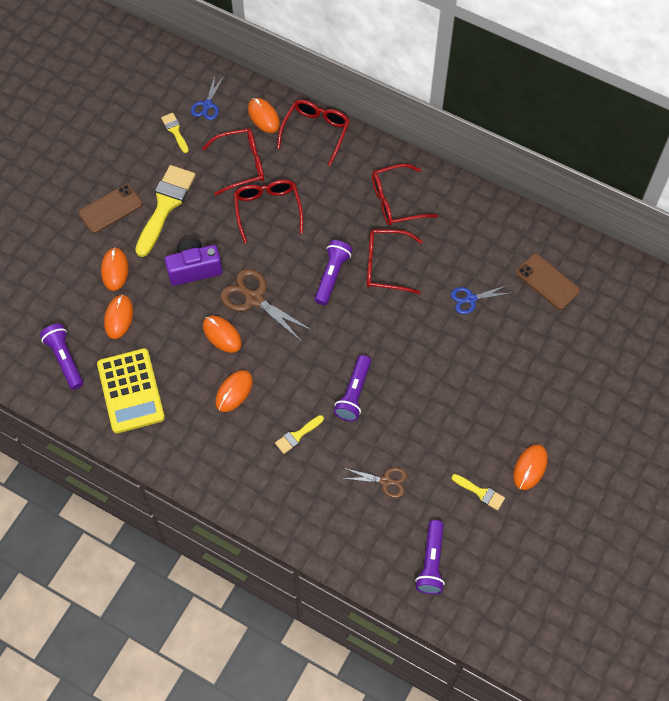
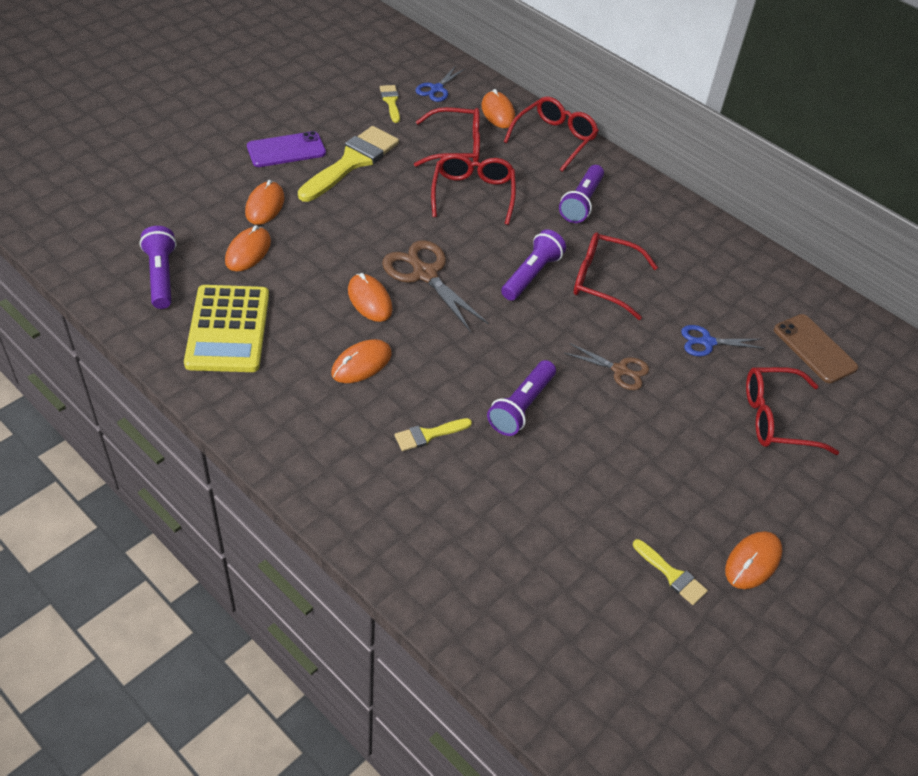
camera: 10 degrees right, 15 degrees down
brown phone [78,184,143,233] -> purple phone [247,131,326,167]
purple camera [165,238,223,286] -> none
brown scissors [341,467,407,498] -> brown scissors moved to [564,343,649,390]
red glasses [372,164,438,226] -> red glasses moved to [746,367,839,455]
purple flashlight [415,520,445,594] -> purple flashlight moved to [559,165,604,223]

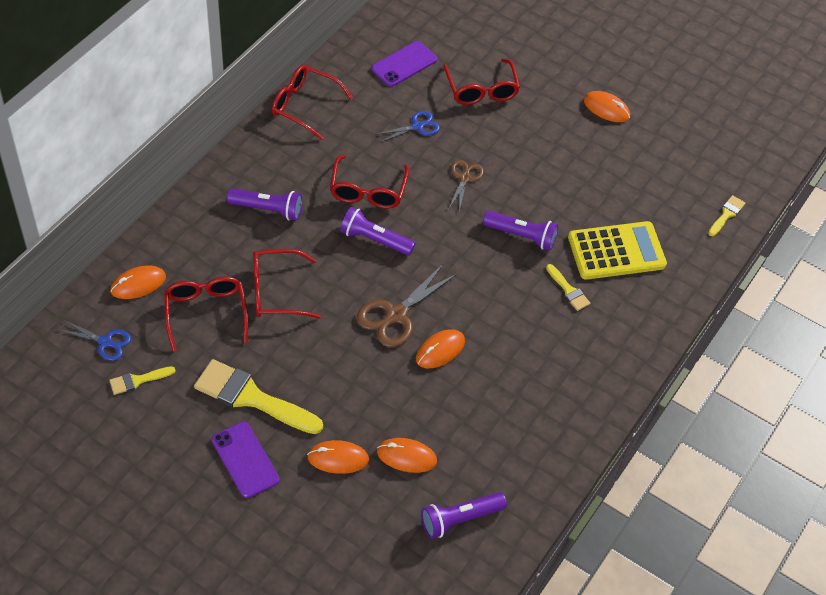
camera: 100 degrees left, 5 degrees up
yellow calculator [184,285,269,372] -> yellow calculator moved to [568,221,667,280]
orange mouse [331,339,392,383] -> none
red glasses [504,97,599,172] -> red glasses moved to [272,65,353,140]
yellow brush [633,539,708,605] -> yellow brush moved to [708,195,745,236]
blue scissors [681,325,765,356] -> blue scissors turned 105 degrees counterclockwise [375,111,440,142]
brown phone [774,314,858,383] -> purple phone [371,41,437,87]

